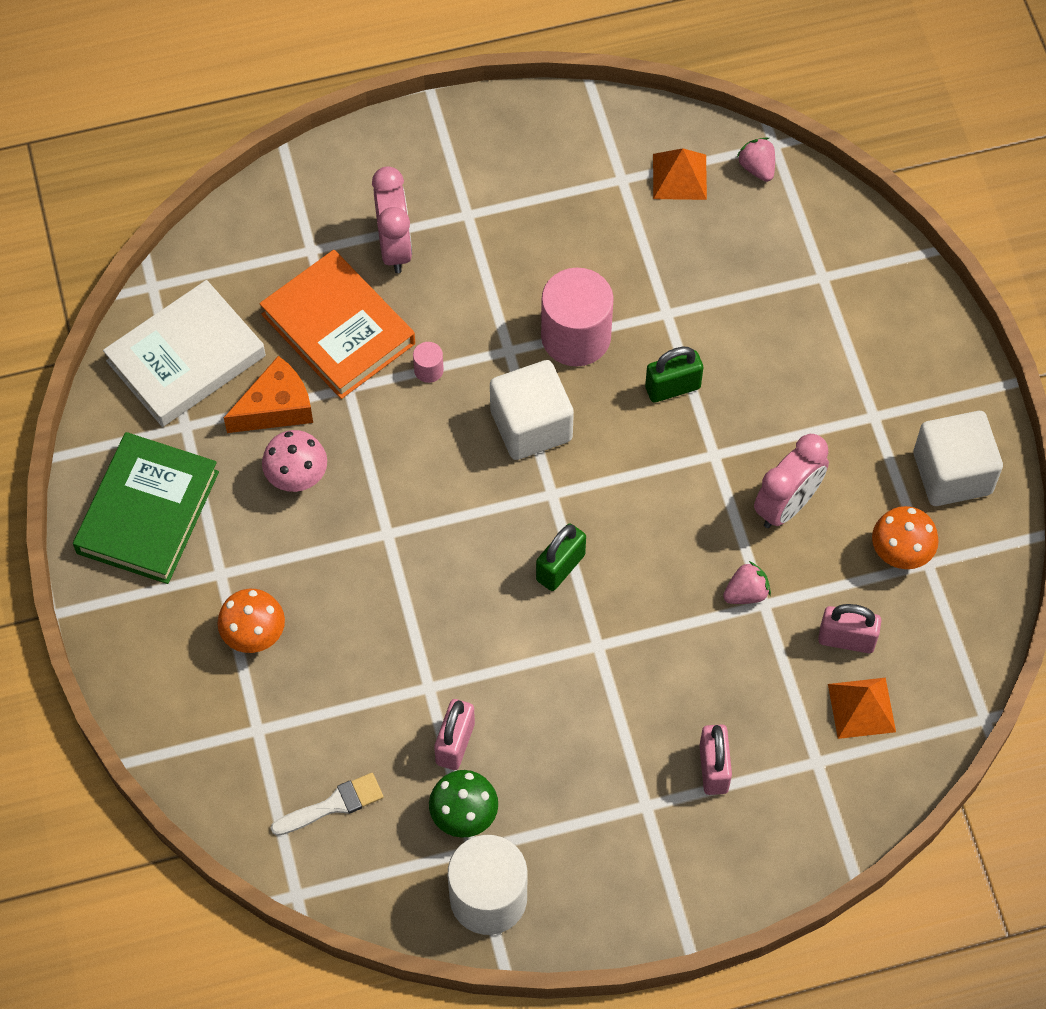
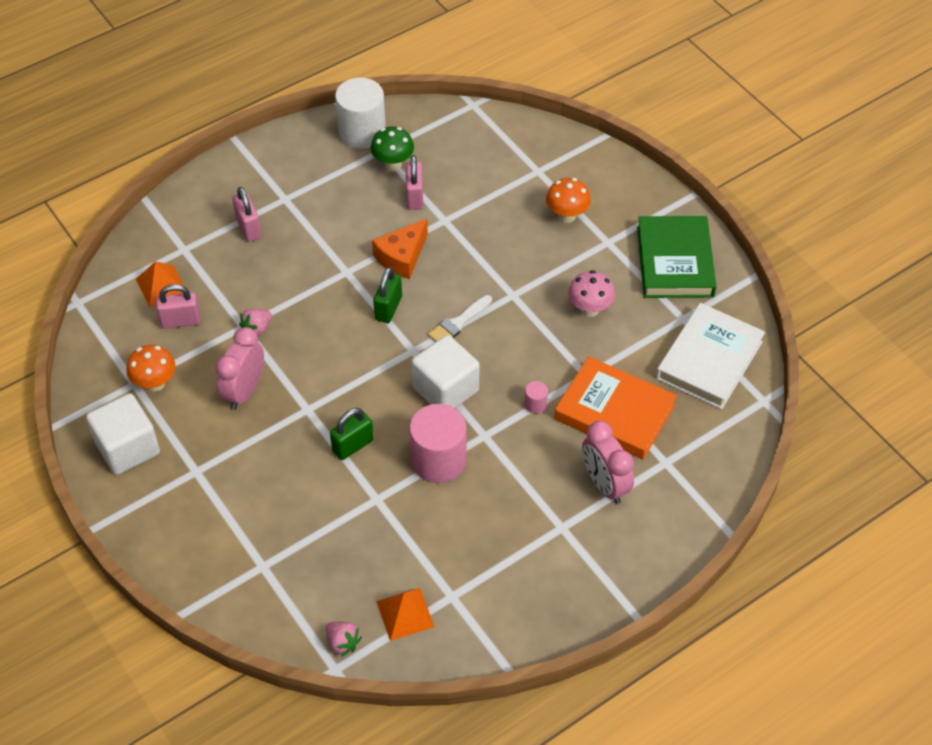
camera: 160 degrees right, 10 degrees down
orange cheese [224,356,313,433] -> orange cheese moved to [372,219,428,279]
white brush [271,773,383,836] -> white brush moved to [428,295,492,342]

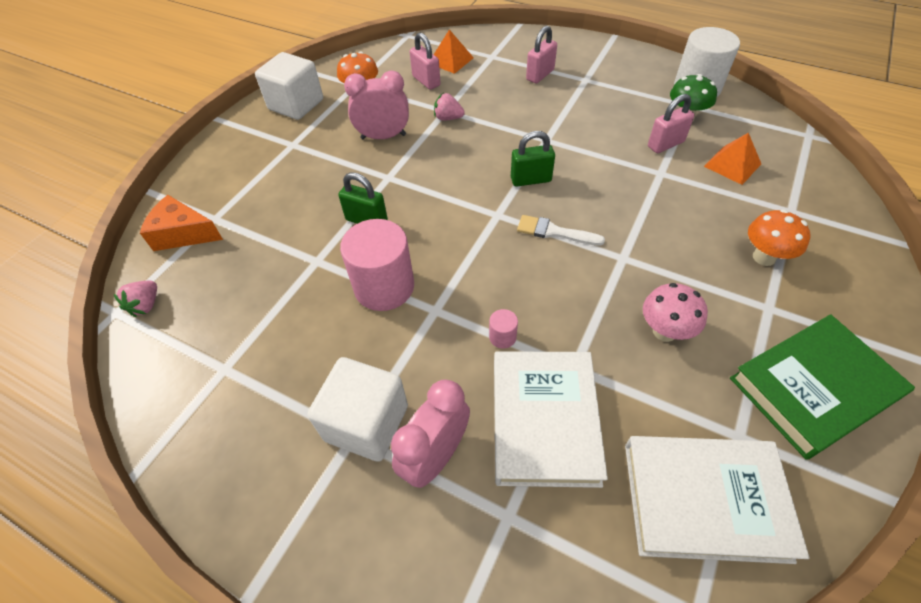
camera: 65 degrees right, 0 degrees up
orange cheese [372,219,428,279] -> orange cheese moved to [140,195,223,251]
orange pyramid [376,588,434,641] -> orange pyramid moved to [704,133,761,185]
white cube [411,335,479,408] -> white cube moved to [308,357,408,462]
orange book [554,356,677,459] -> white book [494,351,608,488]

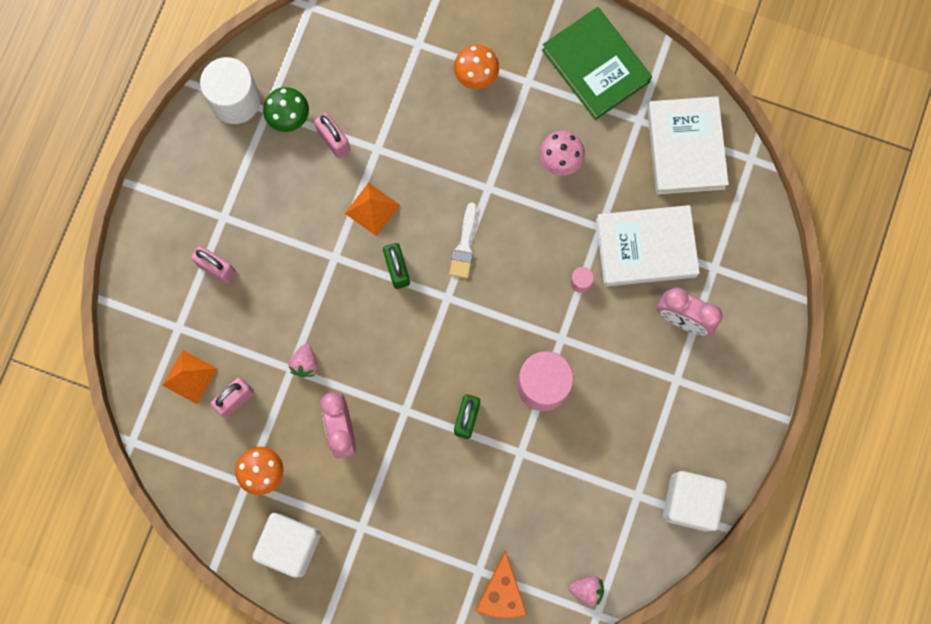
camera: 100 degrees left, 25 degrees up
white cube [308,357,408,462] -> white cube moved to [663,471,727,532]
orange pyramid [704,133,761,185] -> orange pyramid moved to [345,182,400,236]

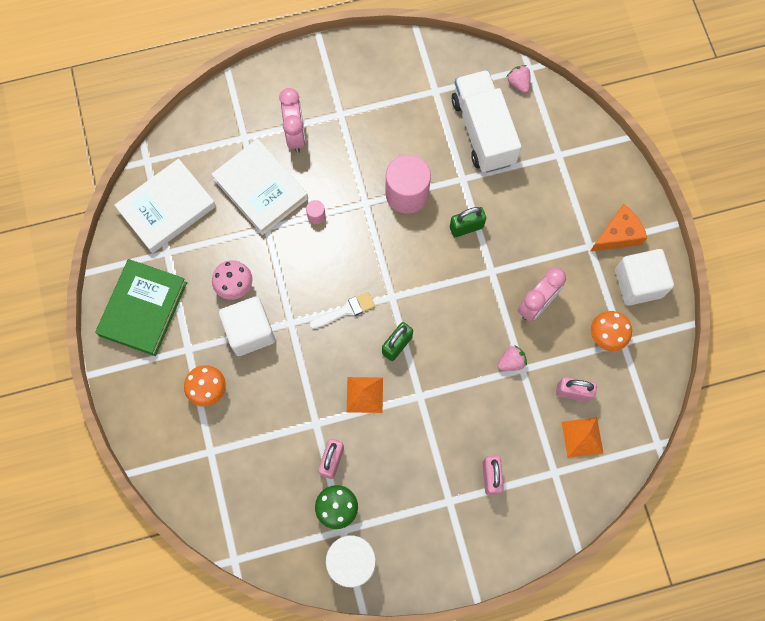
camera: 125 degrees left, 5 degrees down
orange cheese [476,551,527,618] -> orange cheese moved to [590,204,647,252]
white cube [663,471,727,532] -> white cube moved to [219,296,275,356]
none -> white truck [452,70,521,173]

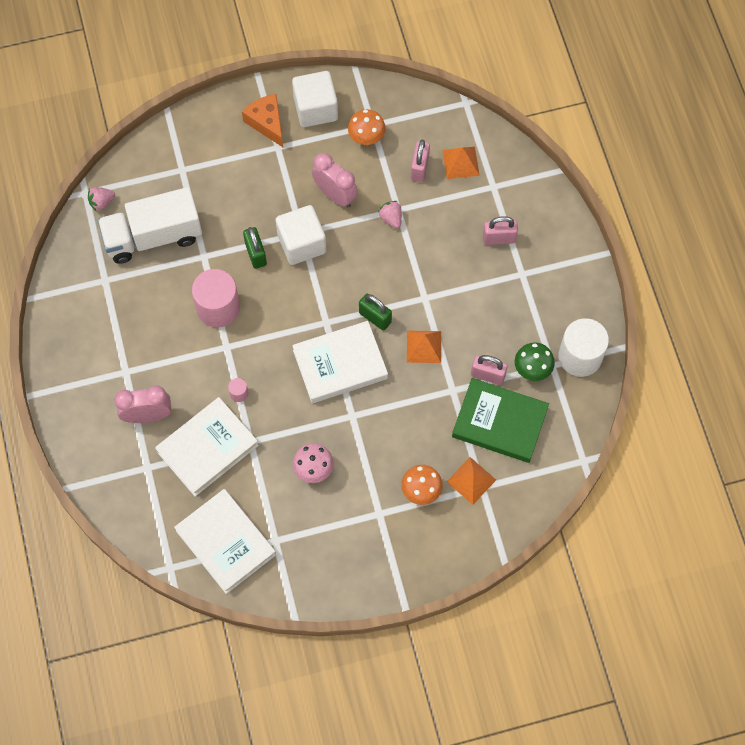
camera: 90 degrees left, 5 degrees down
green book [95,259,187,356] -> green book moved to [452,378,549,463]
white cube [219,296,275,356] -> white cube moved to [276,205,326,265]
white brush [310,292,375,329] -> white book [292,321,388,403]
none -> orange pyramid [446,457,496,505]

